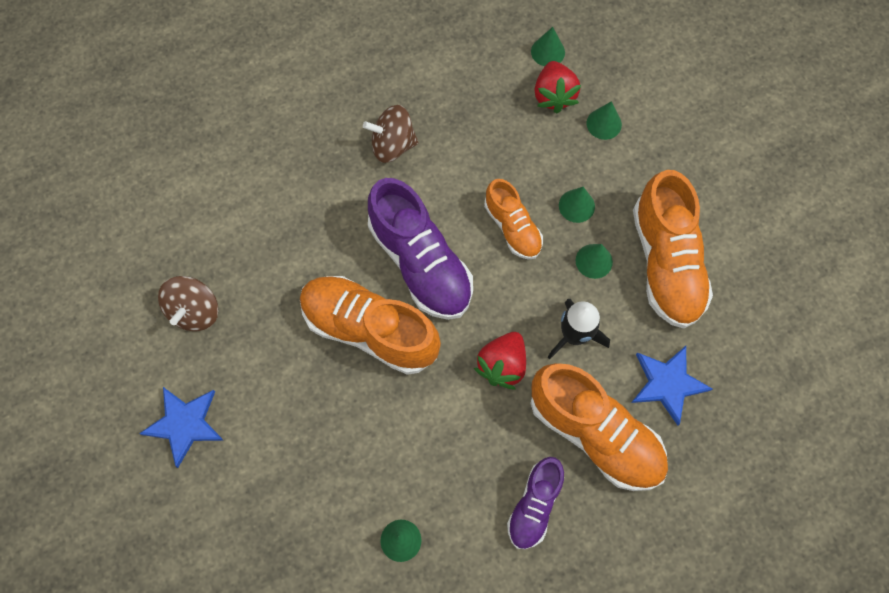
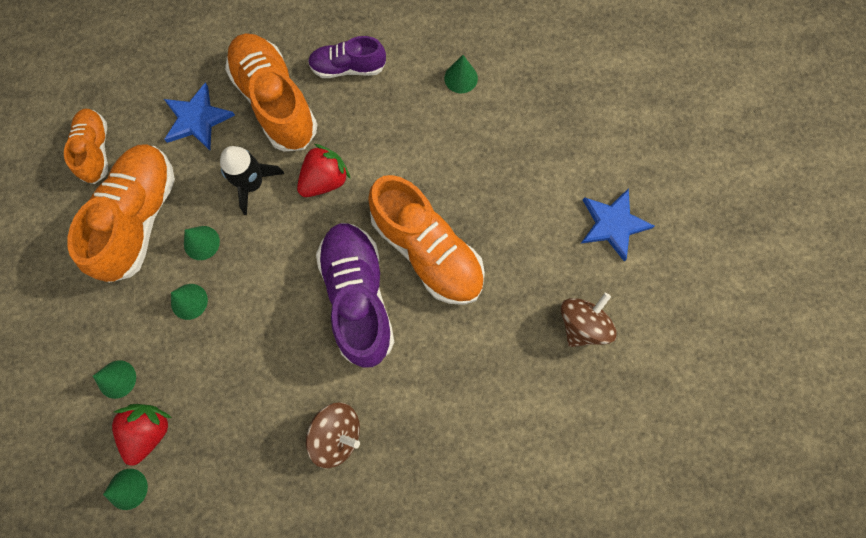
camera: 160 degrees left, 5 degrees up
orange shoe [484,179,543,259] -> orange shoe moved to [64,109,108,184]
purple shoe [507,457,564,549] -> purple shoe turned 135 degrees counterclockwise [308,36,386,78]

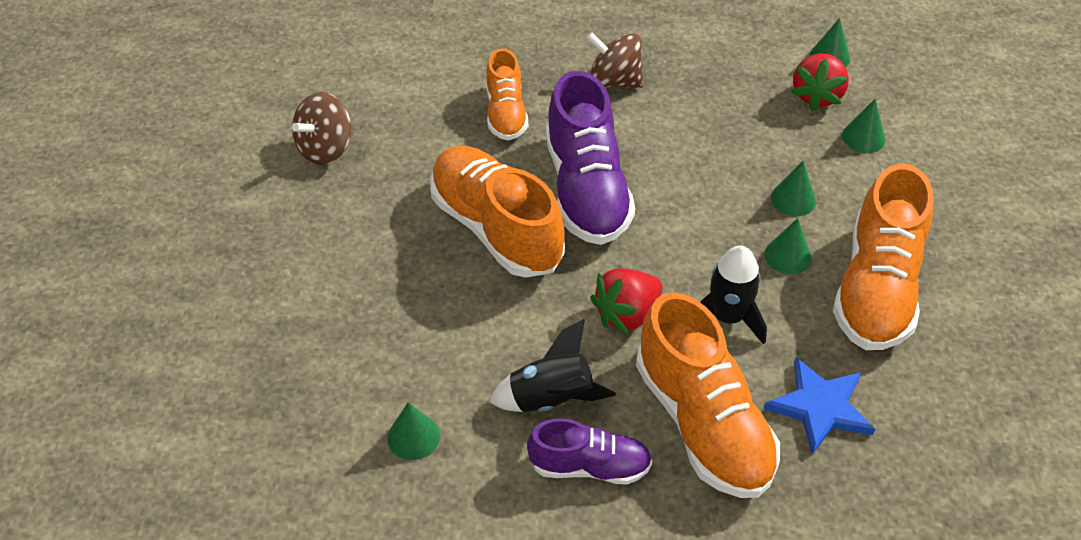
camera: 175 degrees left, 25 degrees down
orange shoe [64,109,108,184] -> orange shoe moved to [486,48,528,140]
blue star [580,188,655,262] -> none
none -> black rocket [489,319,616,412]

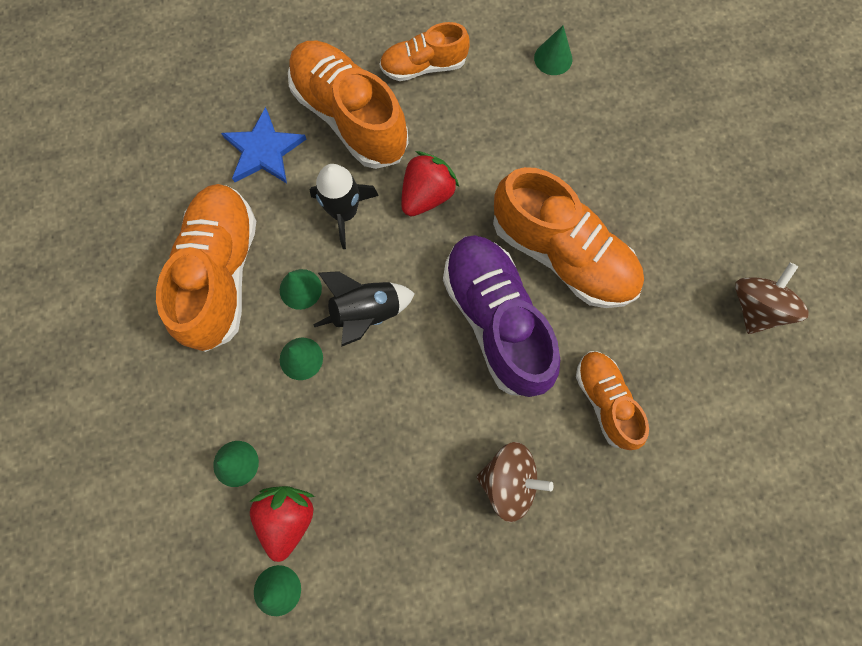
camera: 165 degrees right, 25 degrees up
black rocket [489,319,616,412] -> black rocket moved to [313,271,415,347]
purple shoe [527,418,652,485] -> orange shoe [380,22,470,81]

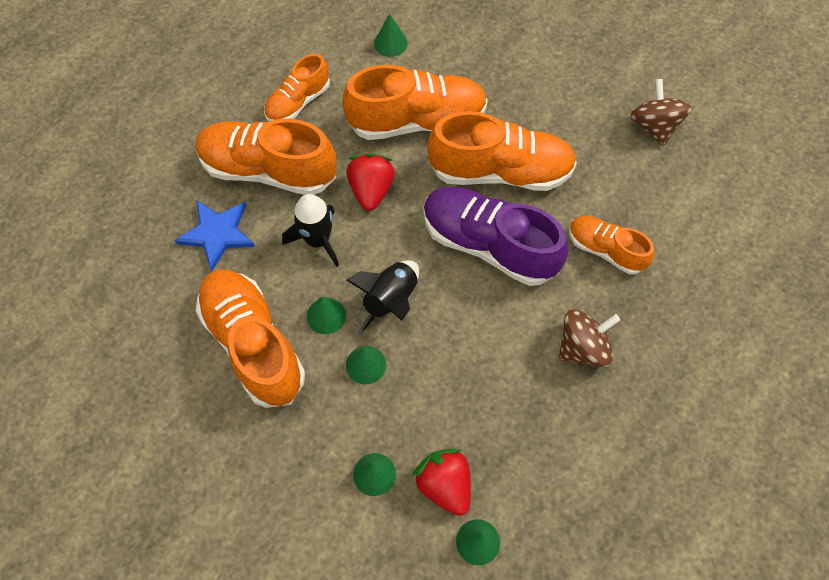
camera: 35 degrees left, 10 degrees down
none -> orange shoe [342,65,488,140]

